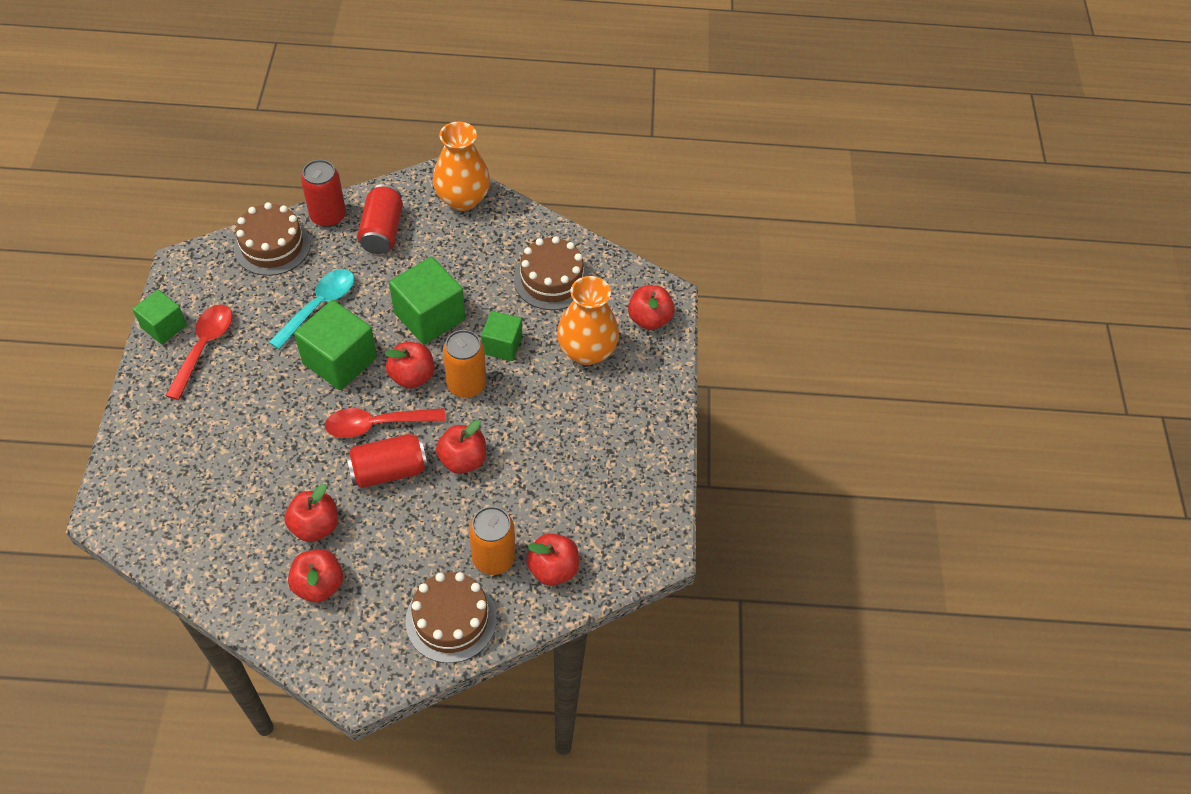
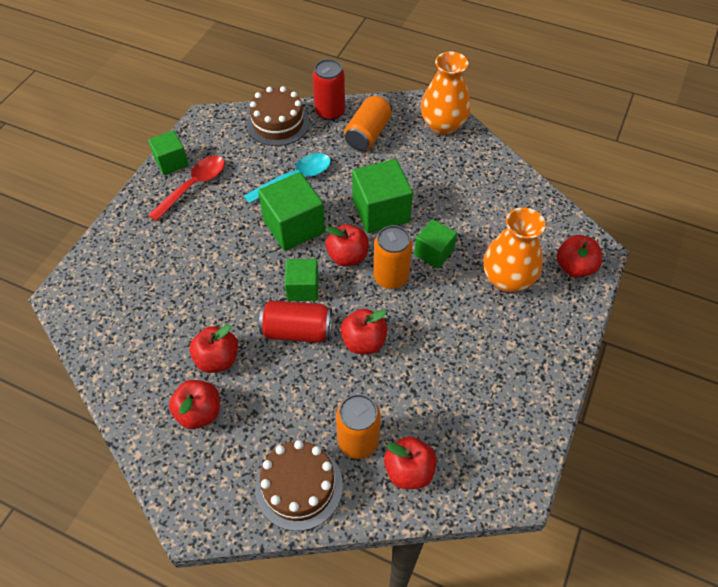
camera: 25 degrees right, 0 degrees up
red spoon [325,408,445,438] -> green cube [285,259,319,301]
red can [357,184,403,254] -> orange can [344,94,392,151]
brown cake [514,236,589,310] -> none

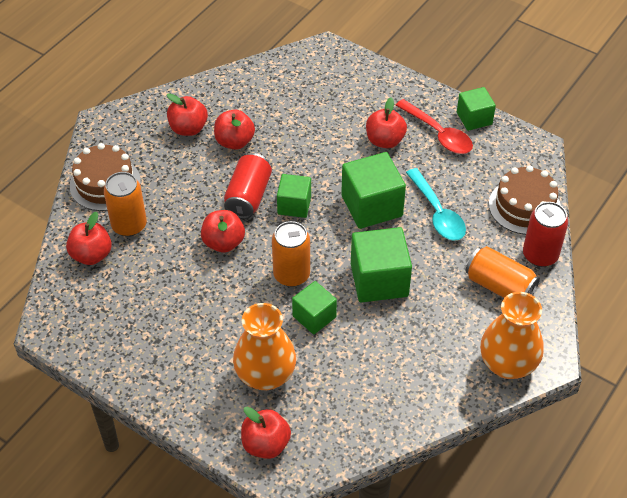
camera: 100 degrees right, 5 degrees down
red apple [325,224,369,267] -> red apple moved to [366,97,407,148]

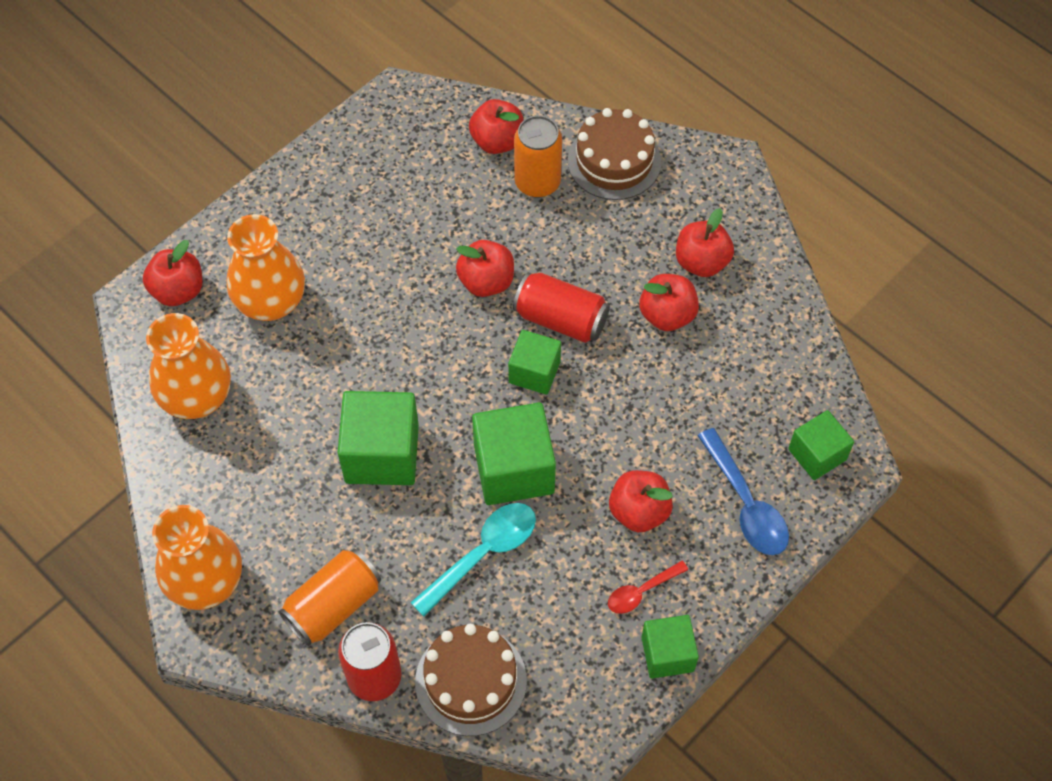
camera: 100 degrees right, 10 degrees up
orange can [272,221,310,287] -> none
green cube [292,281,337,334] -> green cube moved to [788,410,854,480]
red spoon [395,99,473,154] -> red spoon [608,561,688,614], size x0.59
turquoise spoon [406,168,466,241] -> turquoise spoon turned 150 degrees clockwise [410,503,536,616]
none -> orange vase [146,313,231,419]
none -> blue spoon [697,428,789,555]

